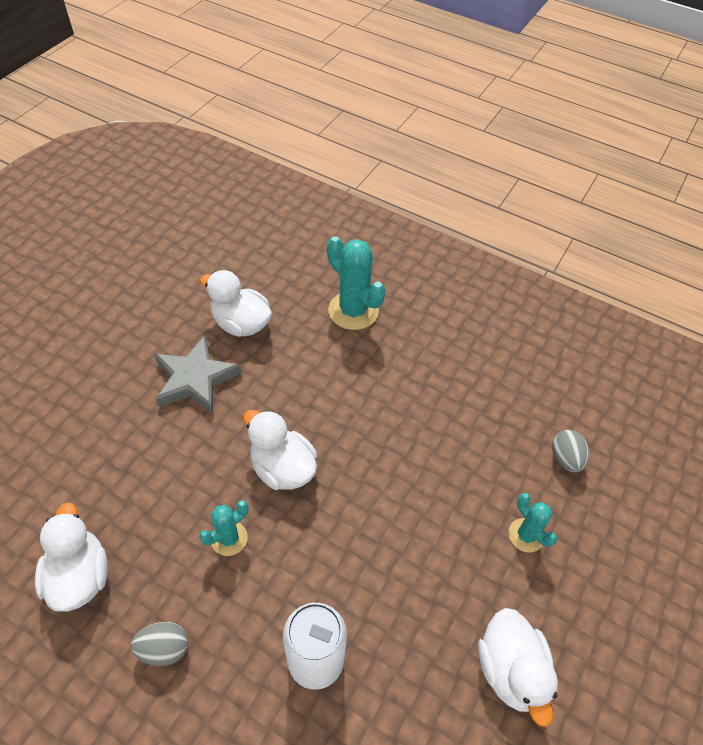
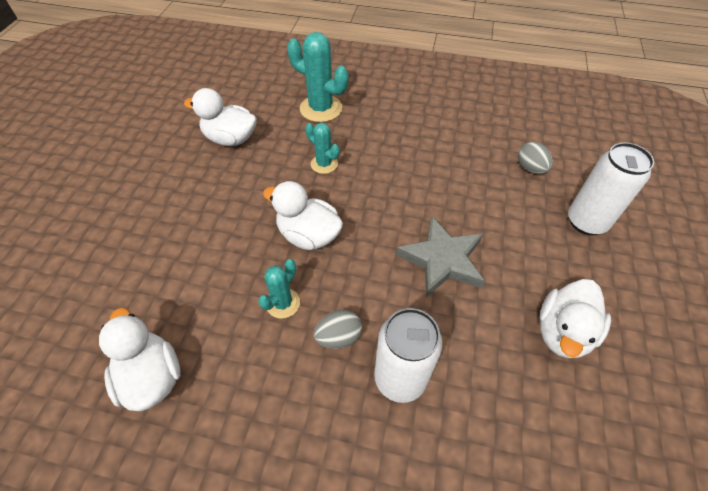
camera: 15 degrees left, 0 degrees up
grey egg [131,622,188,666] -> grey egg moved to [314,310,362,349]
grey star [154,336,242,414] -> grey star moved to [396,216,485,297]
white duck [478,608,558,727] -> white duck turned 60 degrees clockwise [540,279,611,358]
turquoise cactus [509,493,557,553] -> turquoise cactus moved to [305,123,340,174]
none -> white can [568,143,654,235]

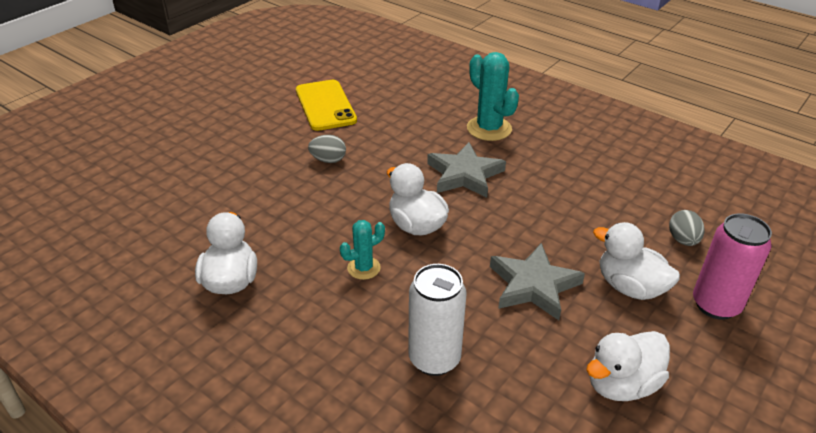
camera: 25 degrees right, 15 degrees down
white duck [184,88,257,146] -> white duck moved to [593,222,680,300]
turquoise cactus [305,123,340,174] -> grey star [427,142,506,198]
grey egg [314,310,362,349] -> grey egg moved to [308,135,346,163]
white can [568,143,654,235] -> pink can [693,213,772,320]
none -> yellow phone [296,80,357,131]

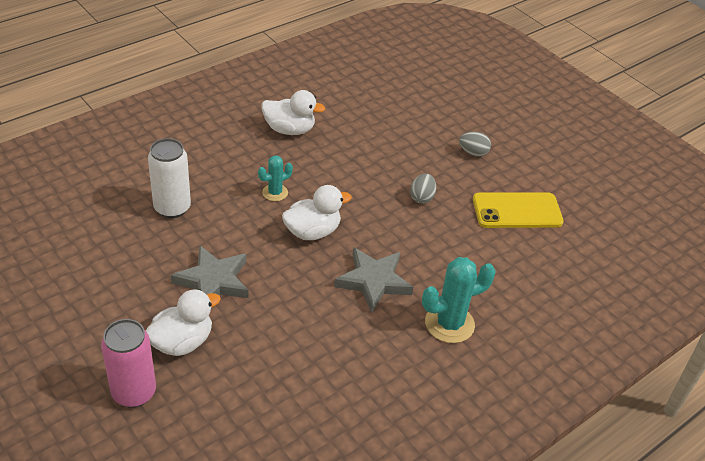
camera: 100 degrees right, 5 degrees up
turquoise cactus [340,220,385,280] -> turquoise cactus turned 75 degrees clockwise [258,156,293,201]
white duck [586,331,670,401] -> none
grey egg [669,210,705,246] -> grey egg moved to [459,132,491,157]

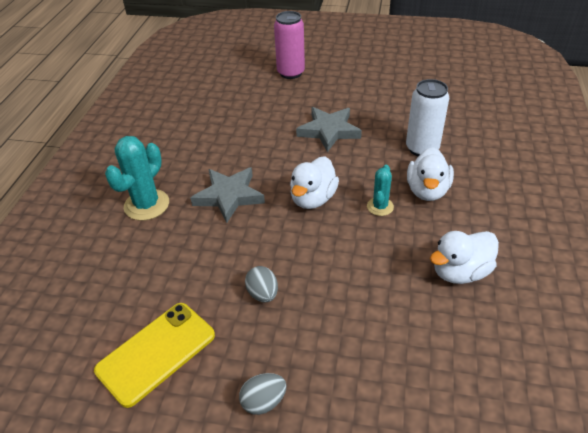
camera: 145 degrees right, 0 degrees up
white duck [146,289,221,356] -> white duck moved to [407,147,454,201]

